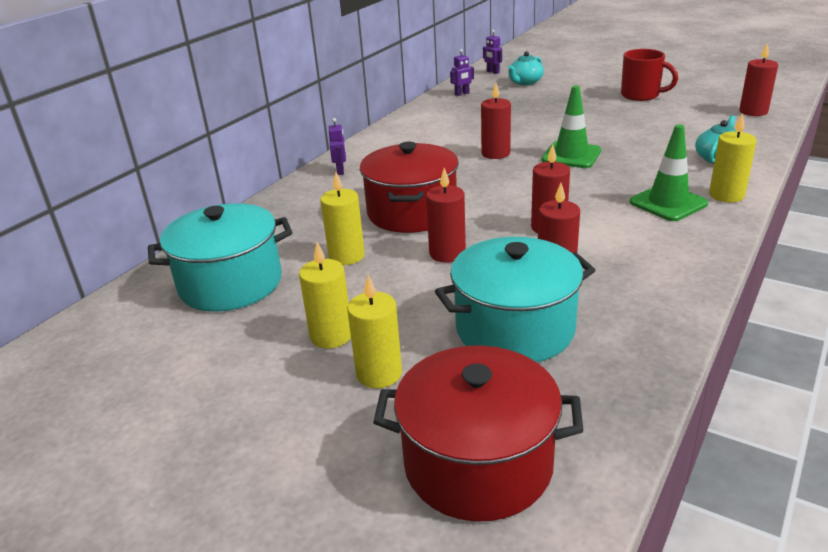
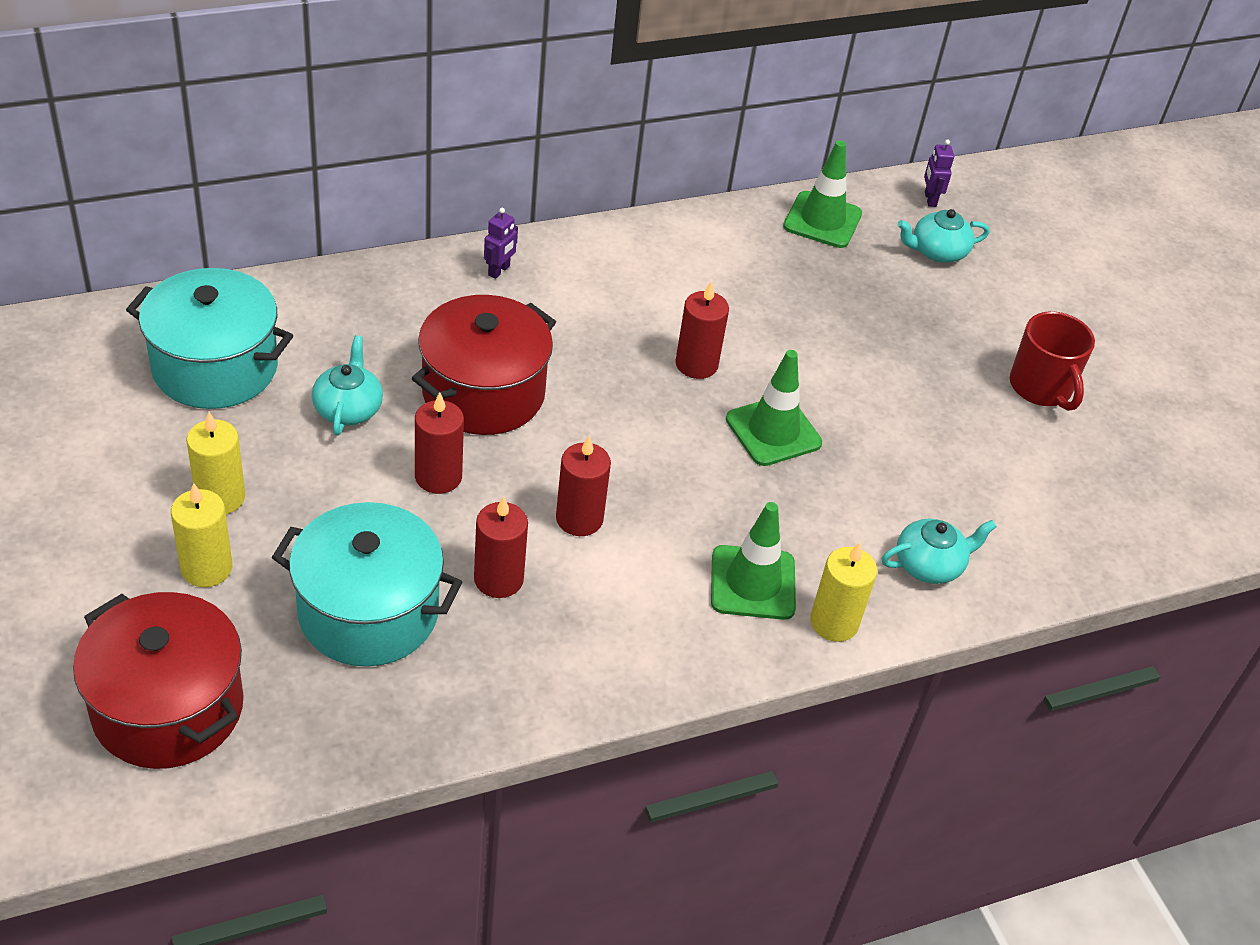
camera: 30 degrees right, 15 degrees up
yellow candle [320,172,365,265] -> turquoise teapot [312,336,383,436]
purple robot [450,49,474,96] -> green traffic cone [783,140,862,248]
red candle [739,43,778,116] -> none

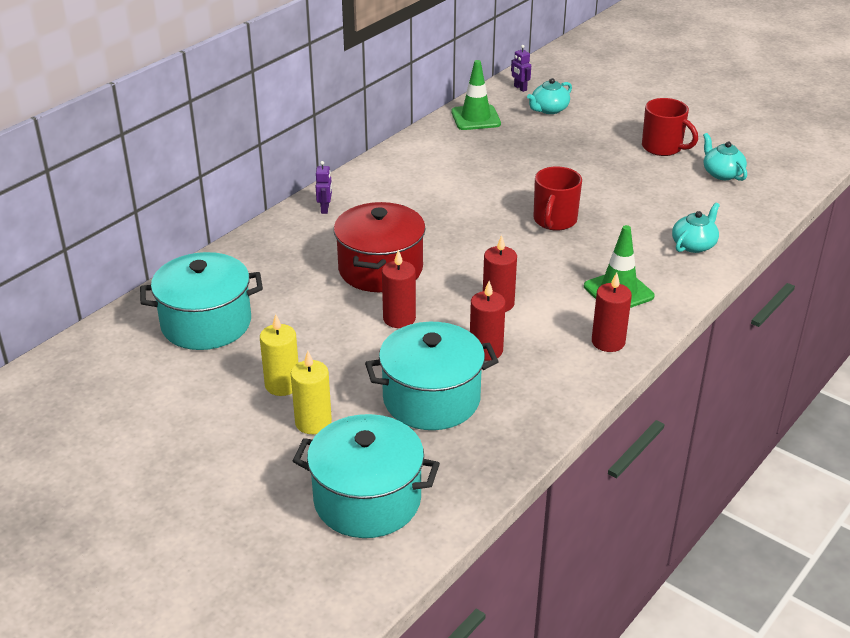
camera: 25 degrees left, 10 degrees down
red pot [73,592,244,769] -> turquoise pot [293,414,440,538]
turquoise teapot [312,336,383,436] -> turquoise teapot moved to [703,133,747,181]
red candle [675,281,729,379] -> red candle moved to [592,272,632,352]
green traffic cone [726,350,822,466] -> red mug [533,166,582,231]
yellow candle [810,542,877,642] -> none

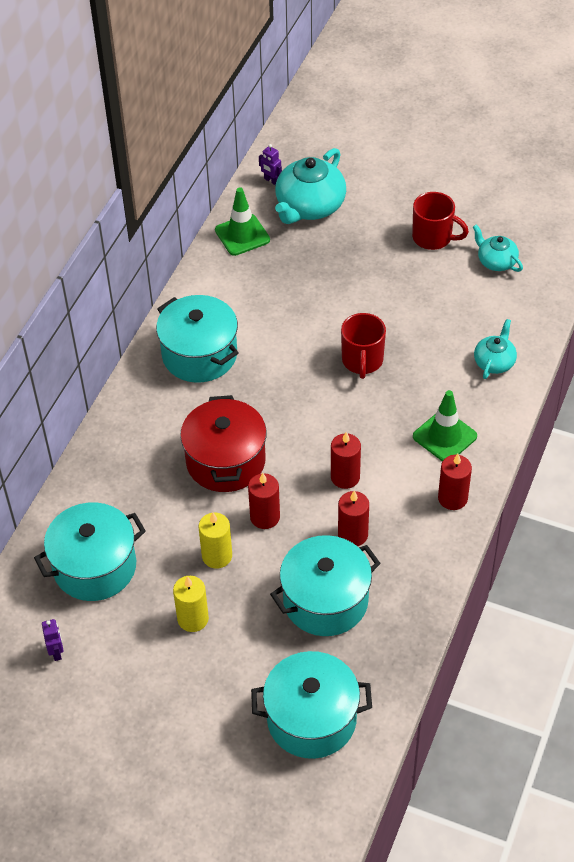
camera: 15 degrees left, 15 degrees up
yellow candle [291,351,332,434] -> yellow candle moved to [198,512,232,568]
purple robot [316,161,332,214] -> purple robot moved to [42,619,64,661]
turquoise teapot [527,78,572,114] -> turquoise teapot [275,148,346,224], size x1.81
none -> turquoise pot [156,295,239,383]

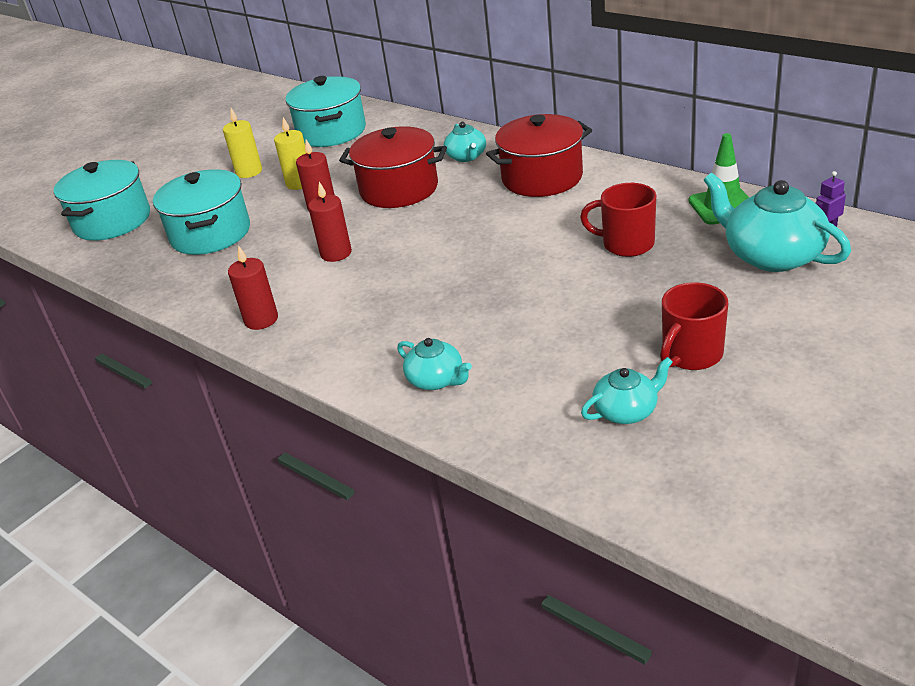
camera: 110 degrees right, 15 degrees down
purple robot [42,619,64,661] -> none
turquoise pot [156,295,239,383] -> red pot [486,114,592,197]
red candle [338,491,369,546] -> none
red mug [341,313,386,379] -> red mug moved to [580,183,656,257]
green traffic cone [413,390,477,461] -> none
none -> turquoise teapot [444,122,486,162]

